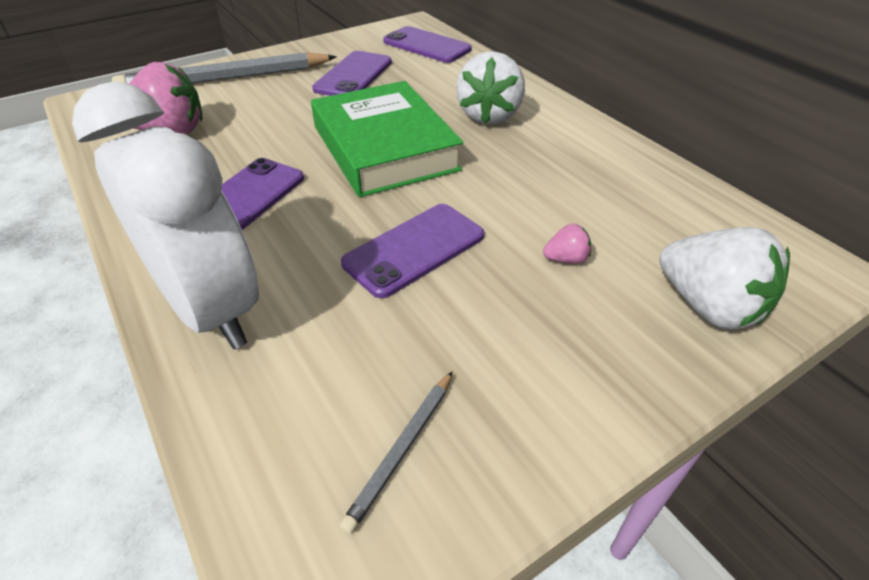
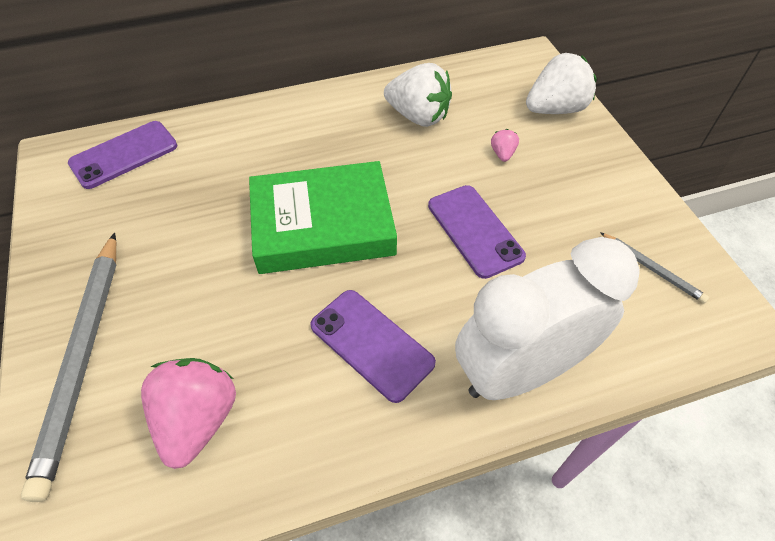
camera: 75 degrees left, 10 degrees up
purple phone [312,51,392,96] -> none
white strawberry [456,51,525,124] -> white strawberry moved to [384,63,452,127]

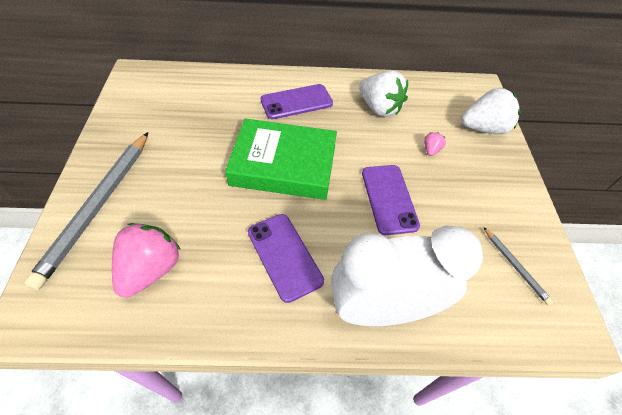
camera: 15 degrees right, 0 degrees up
purple phone [68,121,177,189] -> purple phone moved to [261,84,333,119]

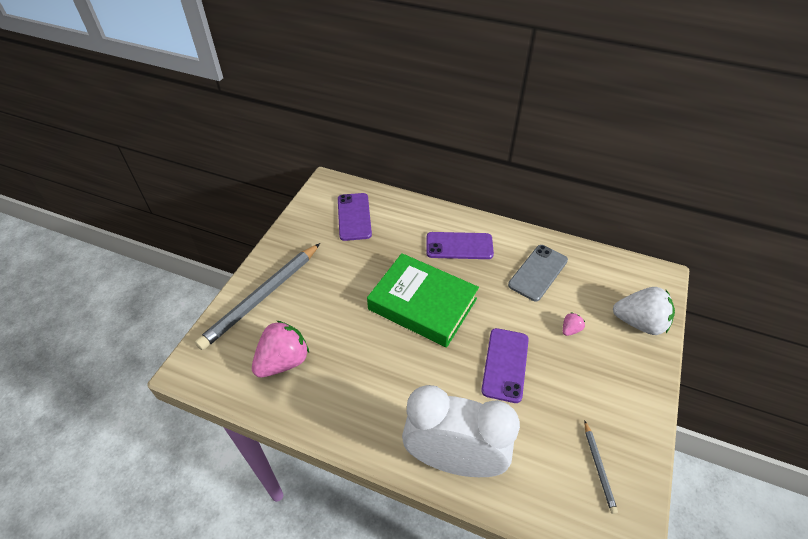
camera: 25 degrees right, 5 degrees down
purple phone [248,214,324,303] -> purple phone moved to [338,193,372,241]
white strawberry [359,71,408,117] -> grey phone [508,245,568,301]

